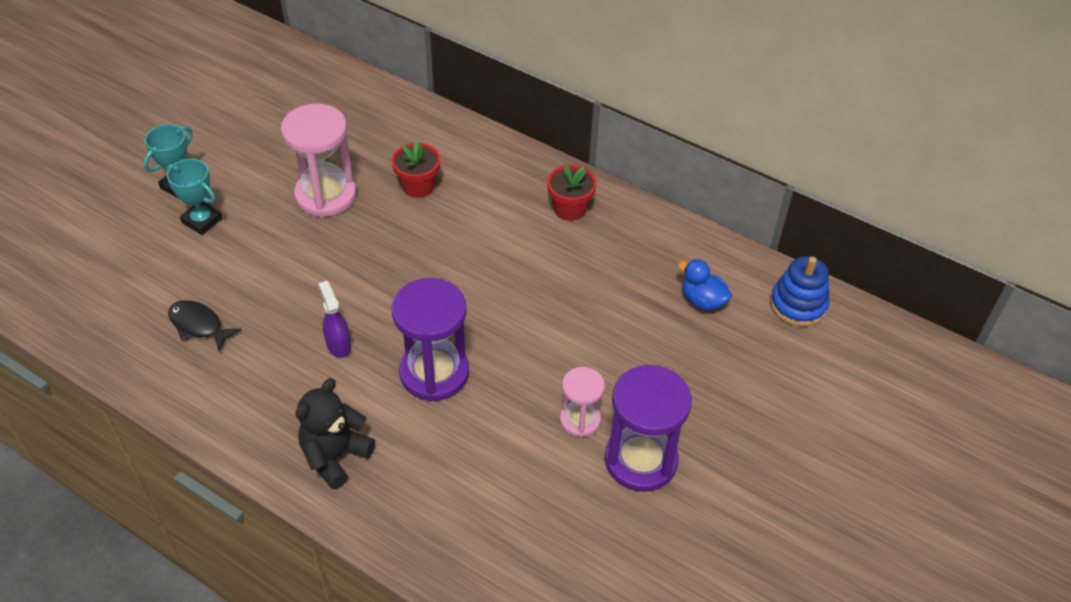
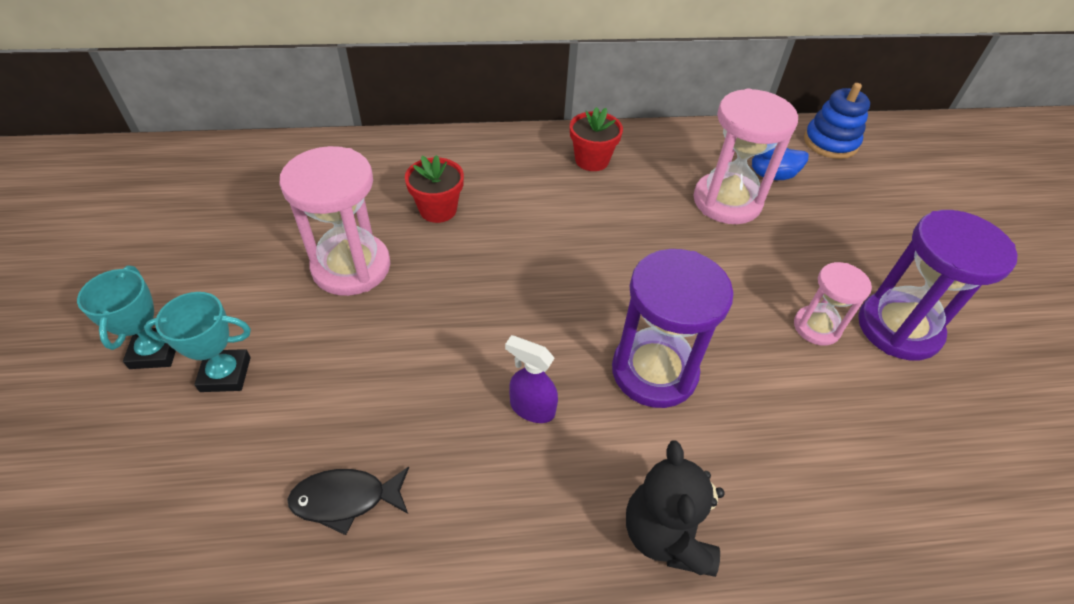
camera: 40 degrees left, 0 degrees up
none -> pink hourglass [693,89,798,224]

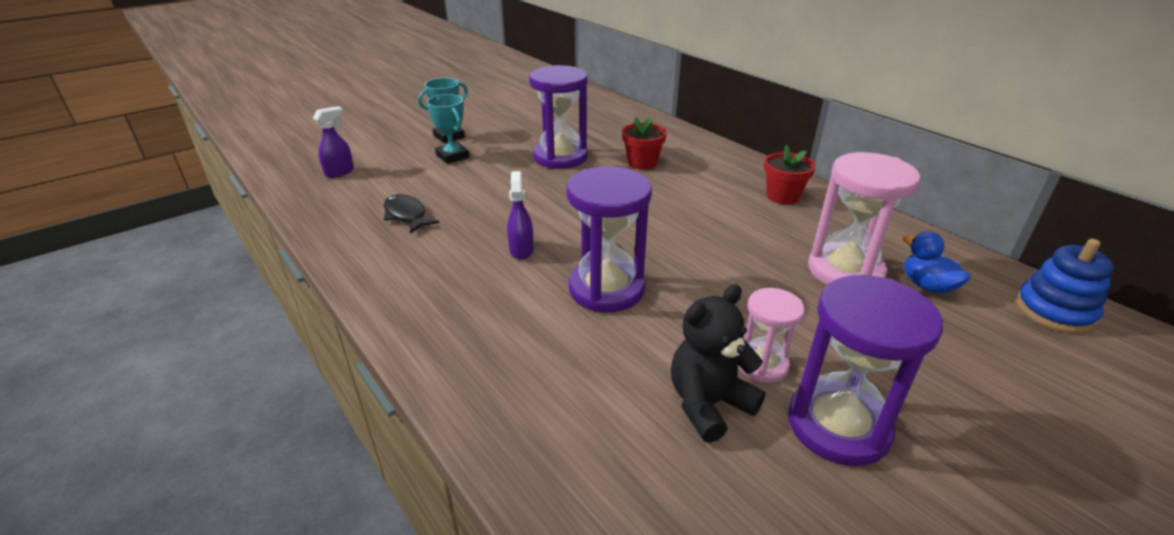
camera: 60 degrees right, 15 degrees down
pink hourglass [280,146,390,296] -> purple hourglass [529,65,588,169]
black teddy bear [626,440,725,577] -> black teddy bear moved to [671,284,766,443]
none -> purple spray bottle [313,106,354,178]

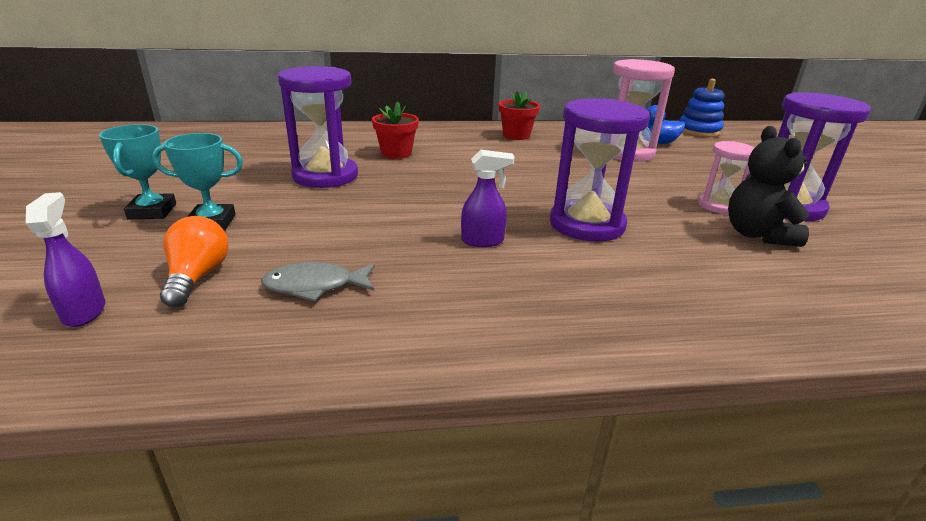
camera: 60 degrees left, 5 degrees down
black fish [384,194,439,233] -> grey fish [261,262,375,301]
purple spray bottle [507,171,534,260] -> purple spray bottle turned 150 degrees clockwise [461,150,515,247]
none -> orange light bulb [160,216,229,307]

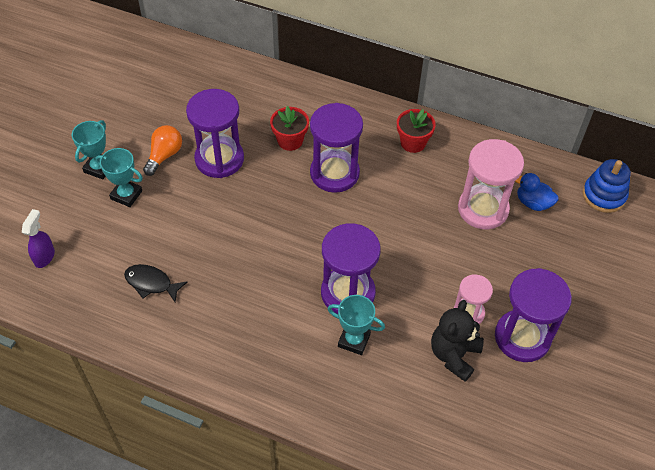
camera: 30 degrees right, 25 degrees up
orange light bulb [160,216,229,307] -> orange light bulb moved to [143,125,182,176]
grey fish [261,262,375,301] -> black fish [124,264,188,302]
purple spray bottle [461,150,515,247] -> none
none -> purple hourglass [310,103,363,193]
none -> turquoise trophy [328,295,385,355]

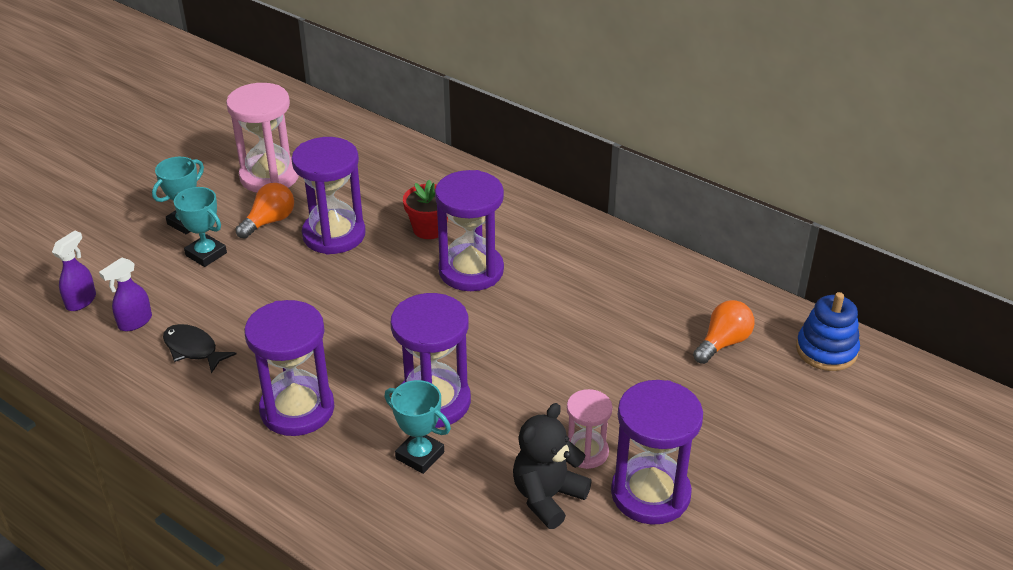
camera: 15 degrees right, 15 degrees down
red flower pot [397,109,436,153] -> none
pink hourglass [458,139,524,229] -> pink hourglass moved to [226,83,299,193]
blue duck [515,173,559,211] -> orange light bulb [693,300,754,364]
none -> purple spray bottle [99,257,152,331]
none -> purple hourglass [244,300,335,436]

